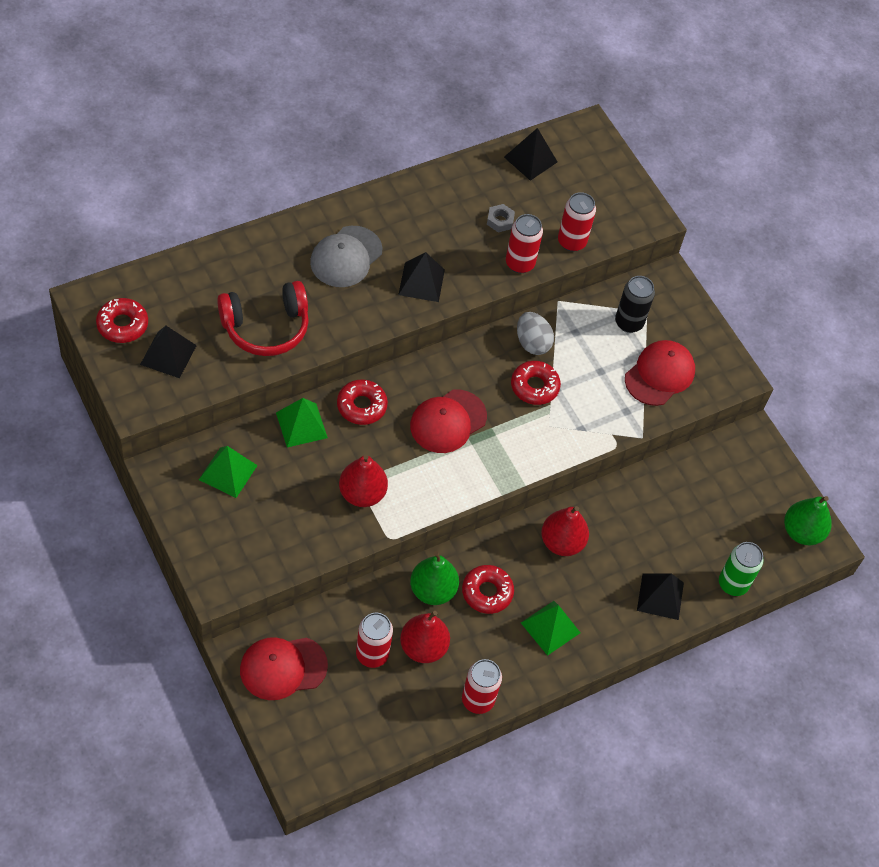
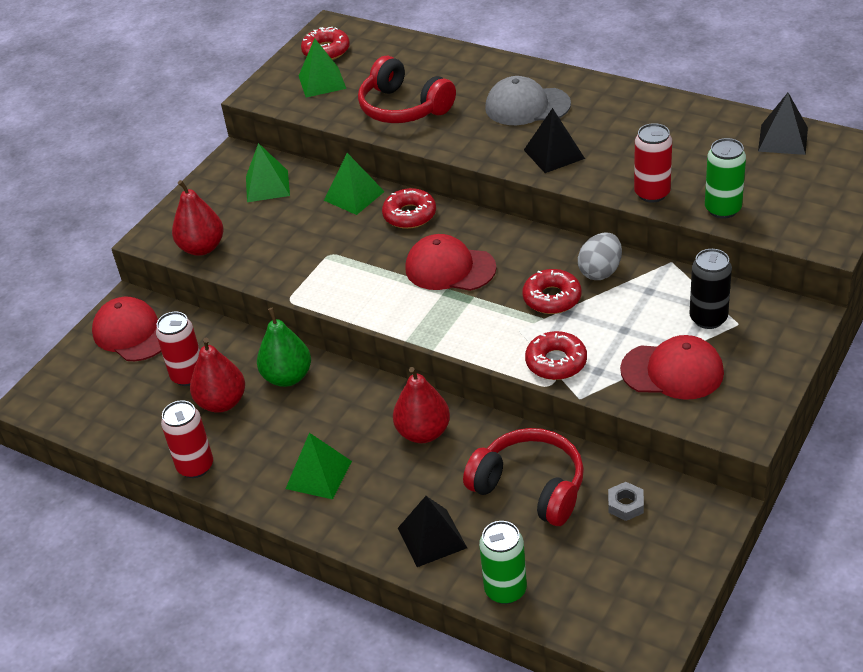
camera: 70 degrees right, 15 degrees down
black pyramid [140,326,197,378] -> green pyramid [299,38,347,98]
red pear [339,455,388,507] -> red pear moved to [172,180,224,256]
red donut [462,565,514,614] -> red donut moved to [525,331,587,380]
grey nut [487,204,515,232] -> grey nut moved to [608,482,644,521]
red can [558,192,596,252] -> green can [705,138,746,219]
green pear [784,496,832,545] -> none
none -> red headphones [463,428,584,526]

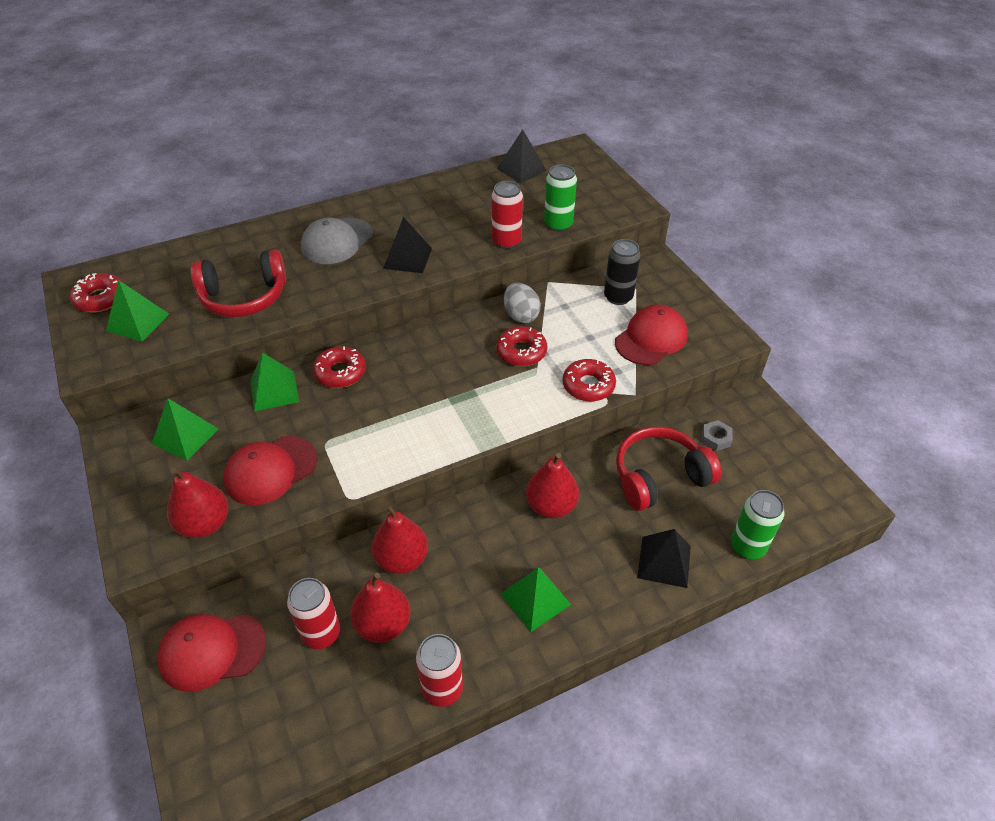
camera: 60 degrees left, 5 degrees up
green pear [257,308,311,387] -> red pear [372,504,428,574]
red cap [405,234,497,291] -> red cap moved to [223,436,317,505]

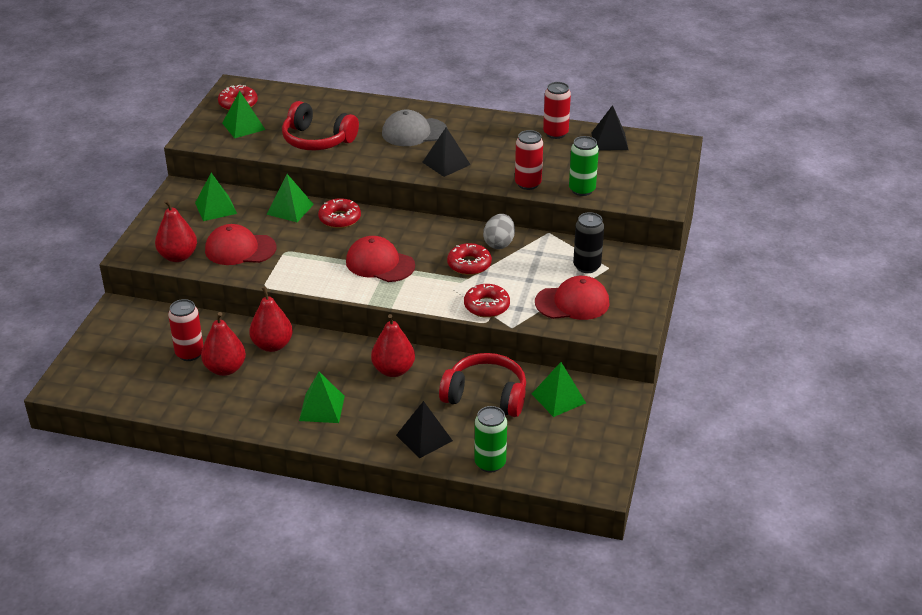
camera: 40 degrees right, 10 degrees down
red cap [157,614,266,692] -> red cap moved to [346,236,415,282]
red can [416,634,463,707] -> red can moved to [543,82,571,139]
grey nut [702,420,733,451] -> green pyramid [532,362,586,417]

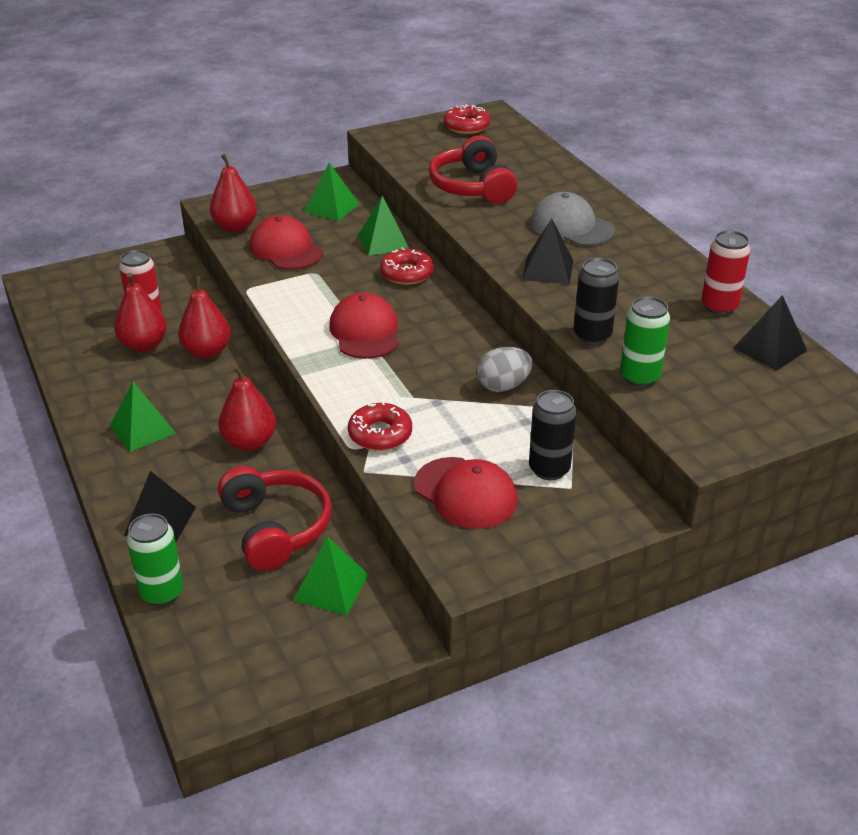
camera: 50 degrees right, 0 degrees up
green pyramid [222,91,266,138] -> none
red donut [447,243,492,275] -> none
red can [515,130,543,190] -> black can [574,258,619,345]

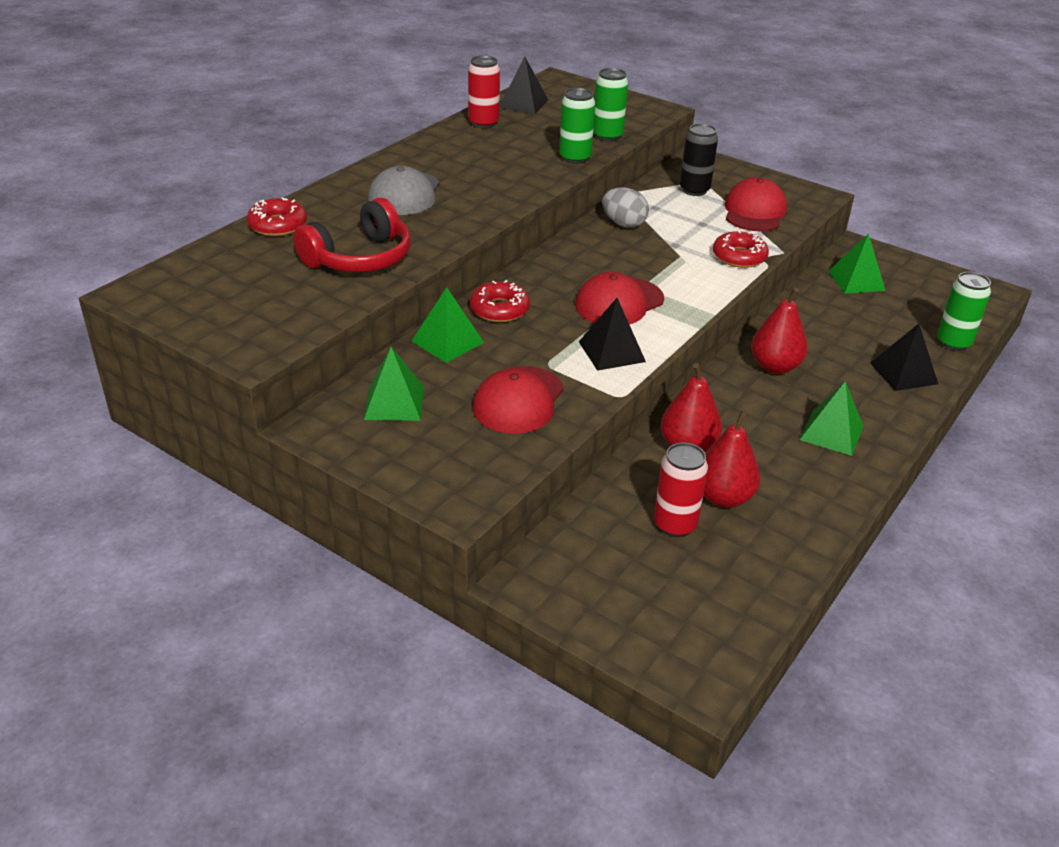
camera: 120 degrees left, 0 degrees up
red pear [210,154,257,232] -> none
red headphones [218,466,332,571] -> none
red donut [444,105,490,134] -> red donut moved to [247,197,307,236]
black pyramid [522,219,573,284] -> black pyramid moved to [579,298,646,371]
black can [574,258,619,345] -> green can [559,88,595,164]

